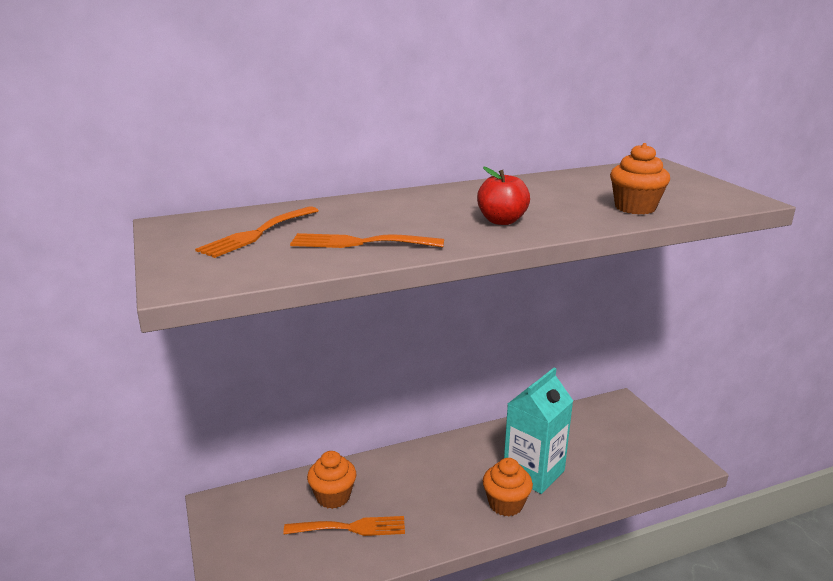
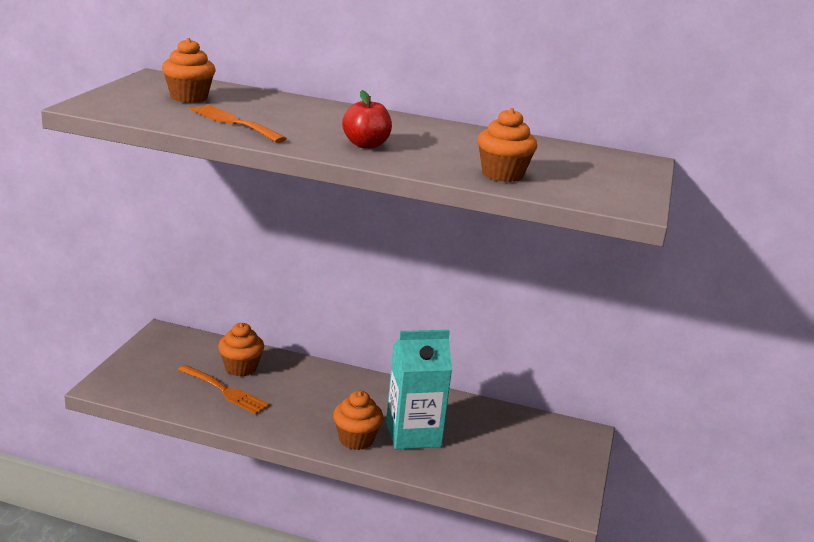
camera: 35 degrees right, 0 degrees up
orange fork [195,206,319,258] -> orange cupcake [162,38,216,103]

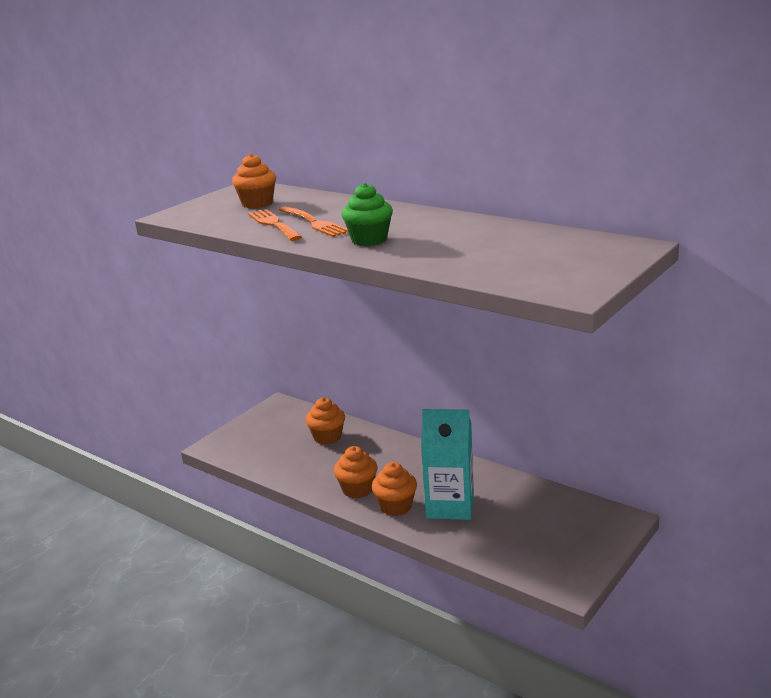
camera: 25 degrees right, 0 degrees up
orange fork [178,365,270,414] -> orange fork moved to [279,206,349,237]
red apple [342,90,392,149] -> green cupcake [341,183,393,246]
orange cupcake [477,108,537,182] -> orange cupcake moved to [334,446,378,498]

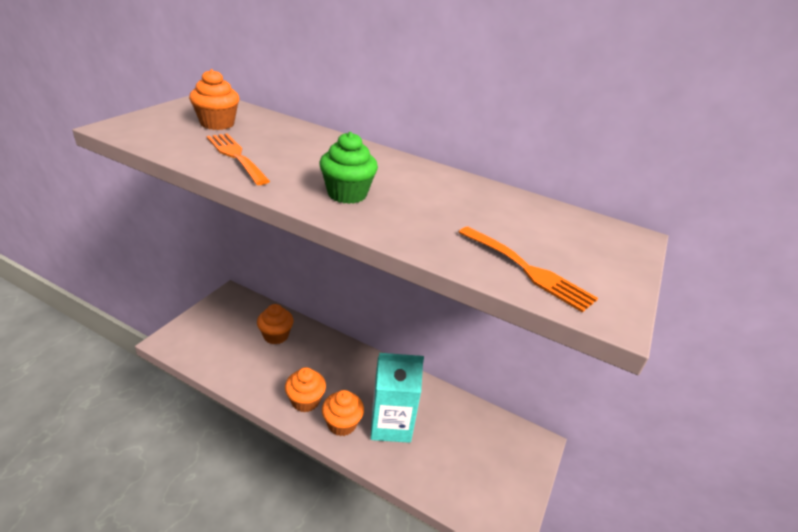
camera: 15 degrees left, 10 degrees up
orange fork [279,206,349,237] -> orange fork moved to [458,226,598,313]

